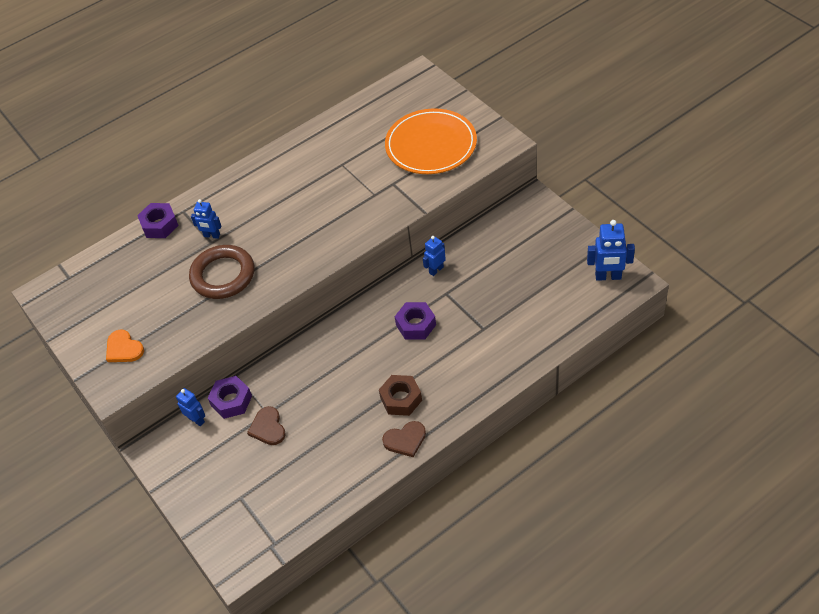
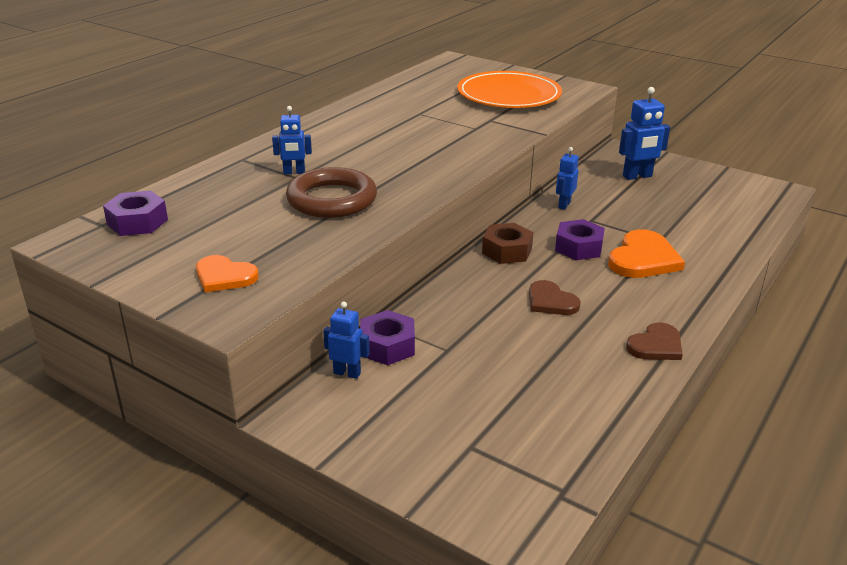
camera: 25 degrees left, 20 degrees down
purple nut [137,203,179,238] -> purple nut moved to [103,191,168,236]
brown heart [247,406,286,445] -> brown heart moved to [529,280,581,315]
brown nut [379,375,422,416] -> brown nut moved to [482,223,533,264]
blue robot [587,220,635,281] -> blue robot moved to [619,87,670,180]
none -> orange heart [608,230,685,278]

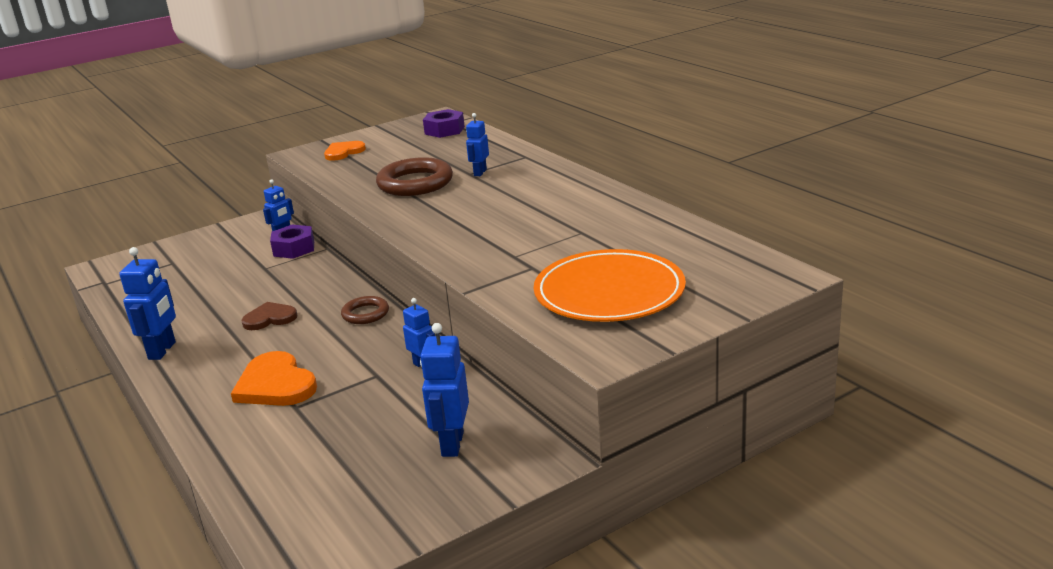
camera: 115 degrees right, 5 degrees down
brown nut [482,223,533,264] -> brown ring [341,296,389,324]
purple nut [555,219,605,260] -> none
brown heart [626,322,683,360] -> blue robot [119,247,176,360]

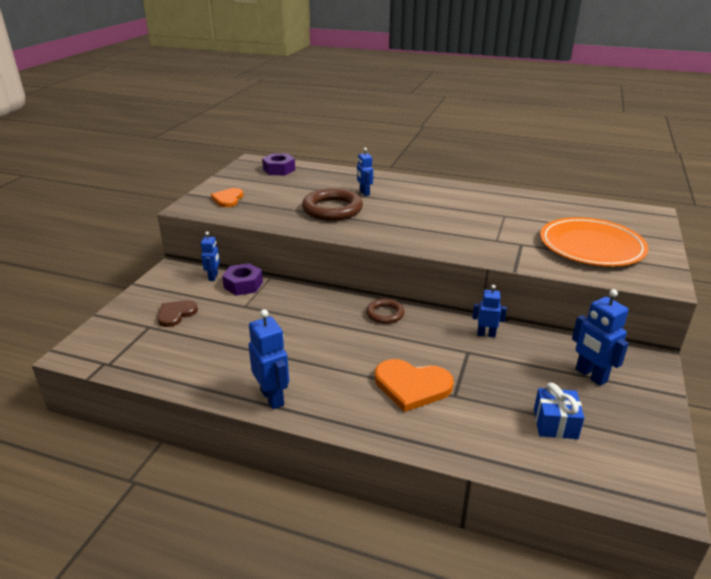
camera: 40 degrees left, 5 degrees up
brown heart [241,302,297,330] -> brown heart moved to [157,300,198,327]
none -> blue gift [534,382,584,439]

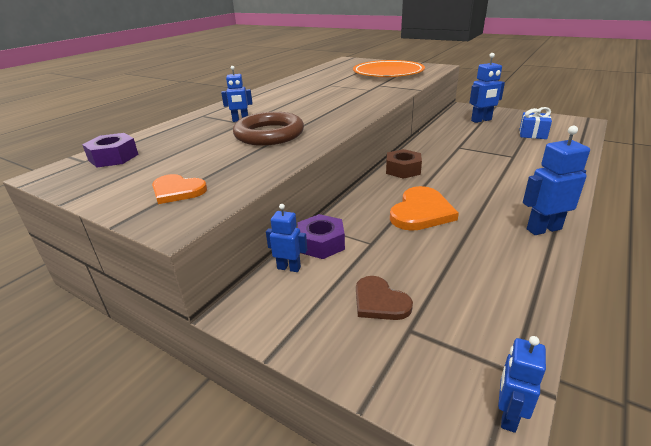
camera: 75 degrees left, 0 degrees up
brown ring [366,299,404,324] -> brown nut [386,149,422,179]
orange heart [375,359,453,412] -> orange heart moved to [390,186,459,231]
blue robot [472,285,507,338] -> blue robot moved to [498,336,546,433]

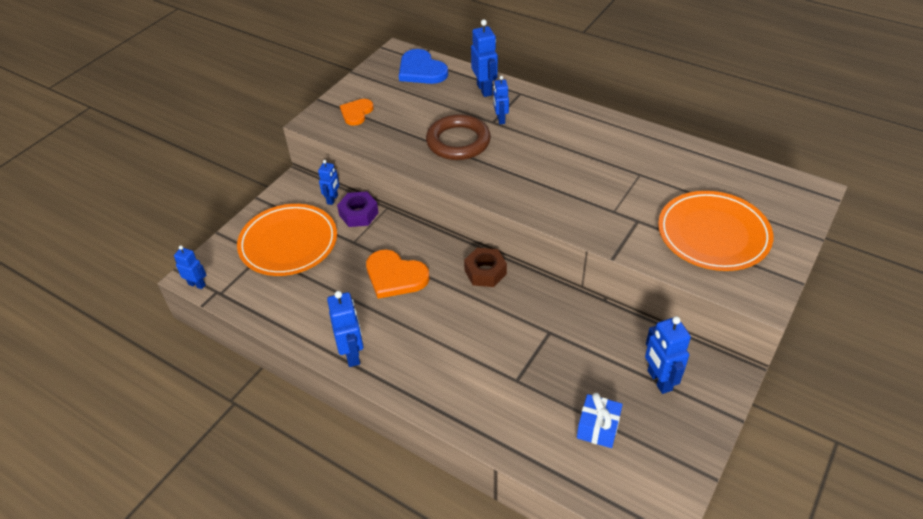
camera: 90 degrees right, 15 degrees up
purple nut [82,133,139,167] -> blue heart [399,49,448,84]
brown heart [356,276,413,320] -> orange plate [237,204,337,276]
none -> blue robot [471,20,498,97]

